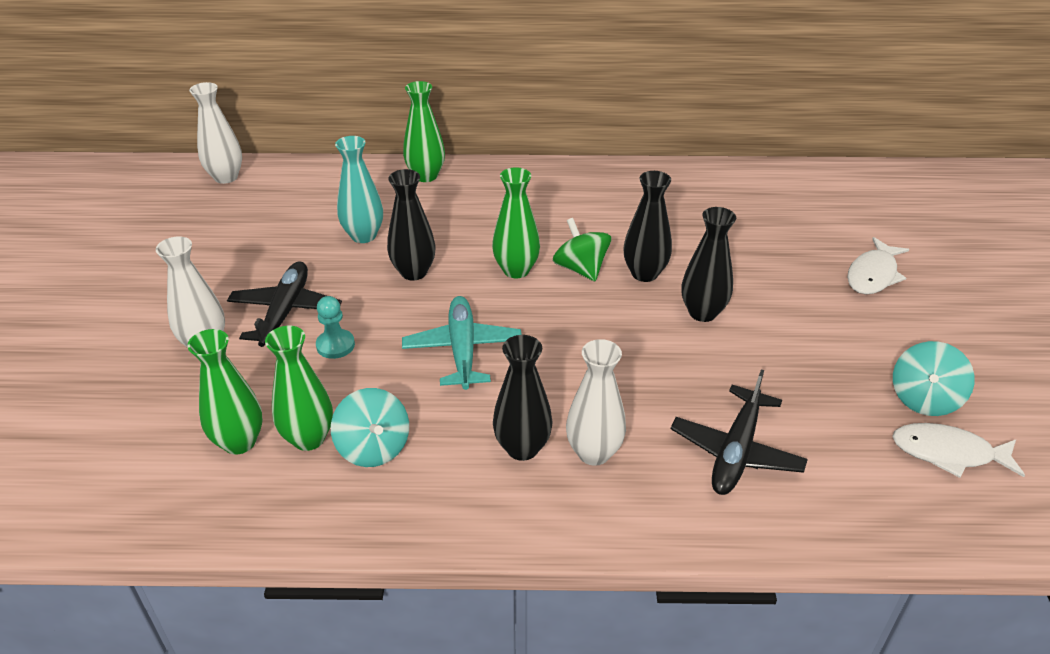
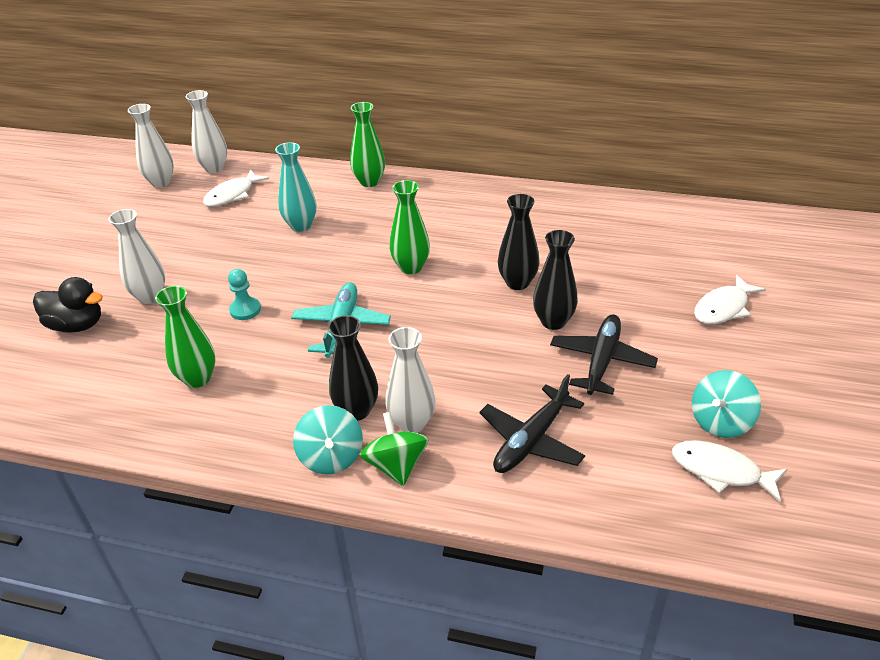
camera: 15 degrees right, 0 degrees up
green vase [187,329,263,455] -> none
black plane [227,261,342,347] -> black plane moved to [550,314,658,395]
turquoise spinning top [331,388,409,467] -> turquoise spinning top moved to [293,405,363,474]
black vase [387,169,436,280] -> none
green spinning top [553,218,612,281] -> green spinning top moved to [360,412,429,486]
none -> black duck [33,277,103,333]
none -> white vase [128,104,174,187]
none -> white fish [203,170,269,207]

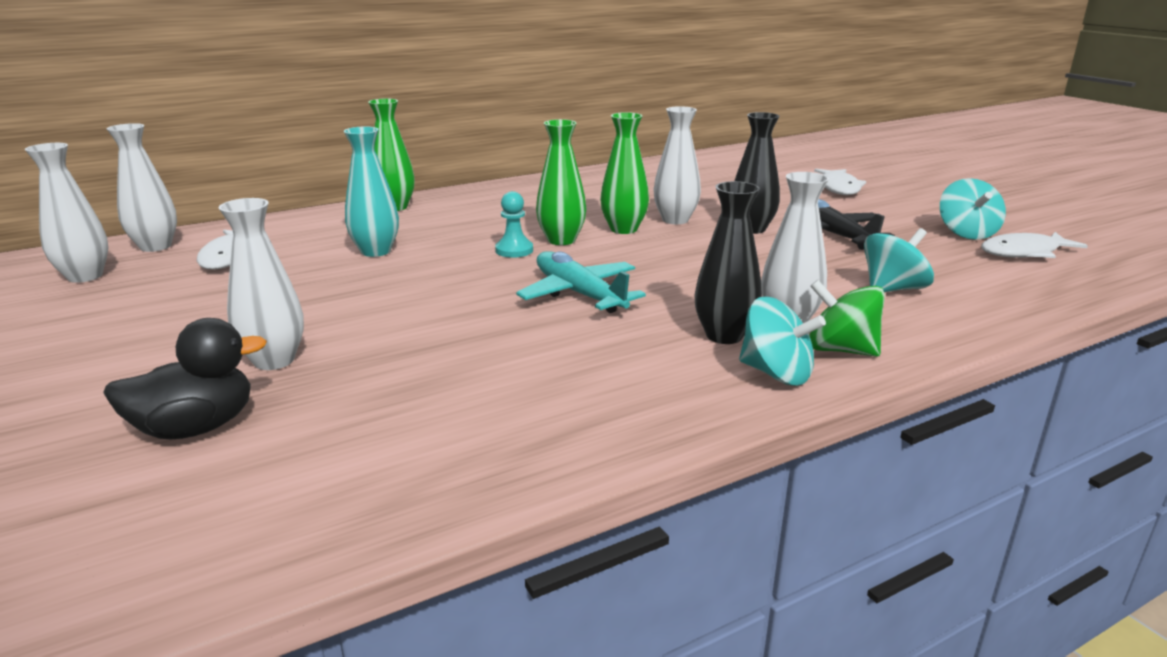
camera: 45 degrees left, 15 degrees down
green vase [155,286,215,388] -> green vase moved to [600,112,649,234]
turquoise pawn [228,269,261,320] -> turquoise pawn moved to [495,191,533,258]
black plane [479,374,585,473] -> turquoise spinning top [864,228,934,292]
black vase [498,194,540,290] -> white vase [654,106,701,224]

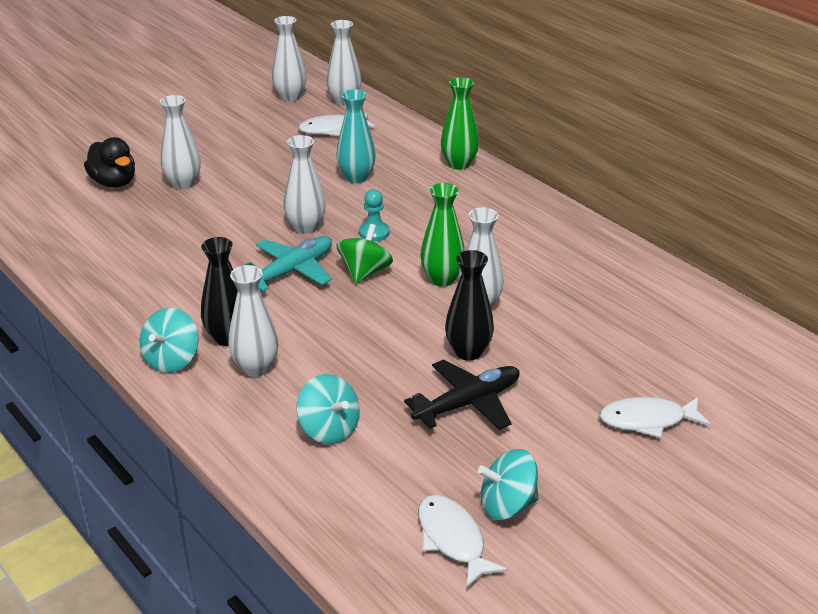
camera: 80 degrees right, 10 degrees up
green vase [536,119,586,245] -> none
green spinning top [809,280,885,357] -> green spinning top moved to [337,224,393,284]
none -> white vase [284,135,326,234]

